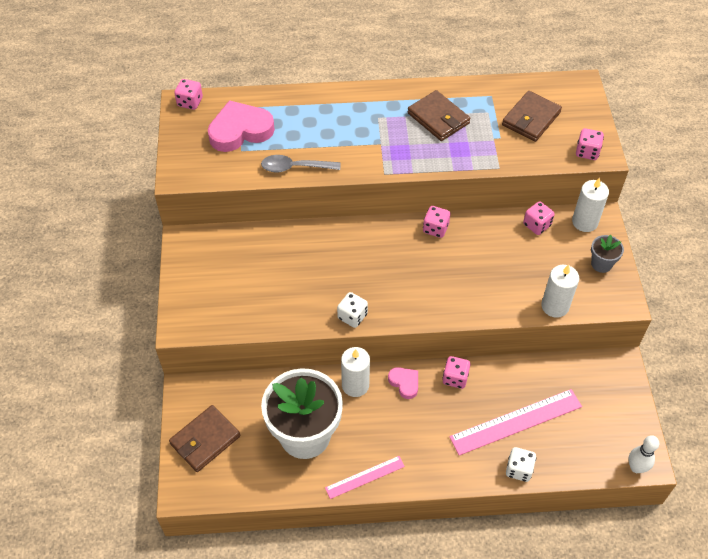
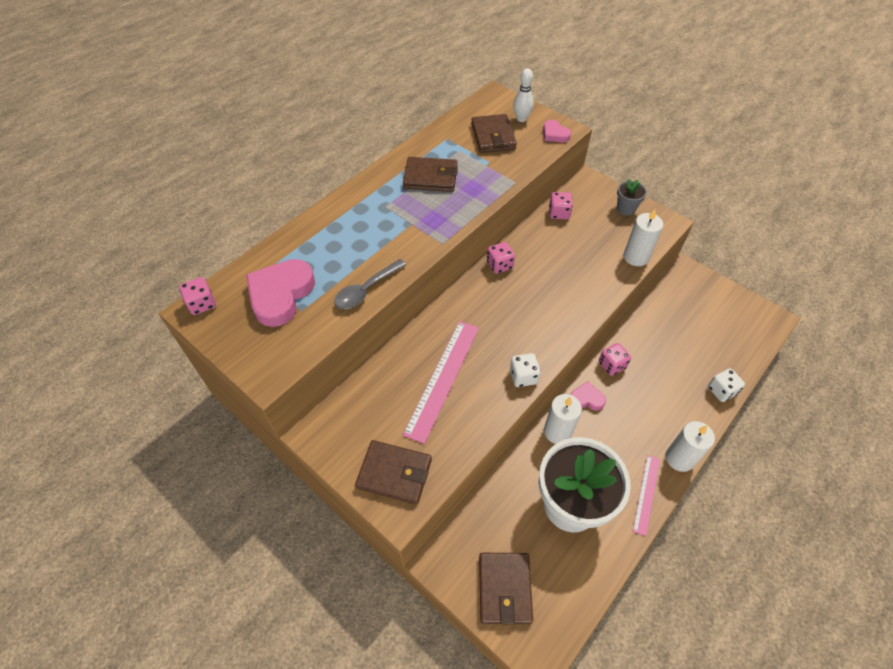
camera: 45 degrees left, 0 degrees up
pink ruler [449,389,582,455] -> pink ruler moved to [403,321,479,444]
white candle [572,178,609,232] -> white candle moved to [666,421,715,472]
pink dice [576,128,604,160] -> pink heart [543,120,571,142]
white bowling pin [628,435,659,473] -> white bowling pin moved to [513,68,534,122]
none -> brown wallet [355,440,432,505]

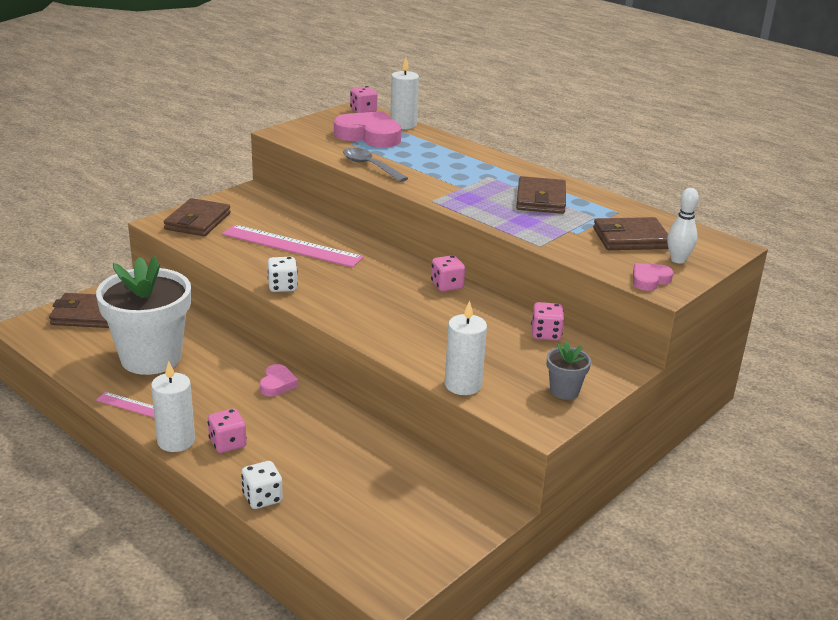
camera: 90 degrees right, 25 degrees down
white candle [544,394,582,444] -> white candle moved to [390,58,419,129]
pink dice [599,343,631,376] -> pink dice moved to [208,409,247,453]

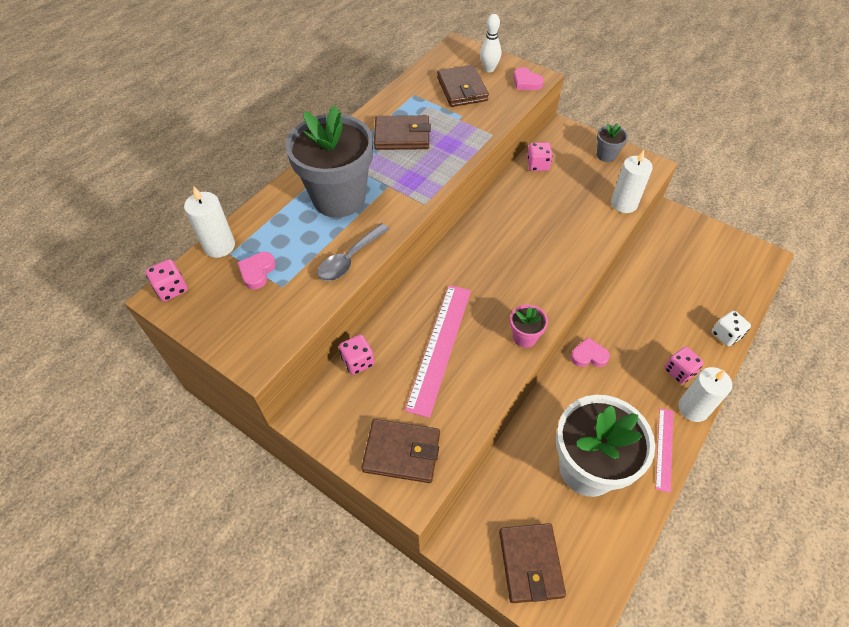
camera: 95 degrees left, 25 degrees up
white dice [268,257,298,292] -> pink flower pot [510,304,548,348]
pink heart [334,111,401,148] -> pink heart [237,252,276,289], size x0.51
pink dice [431,255,465,292] -> pink dice moved to [339,335,375,375]
none -> grey flower pot [285,106,373,218]

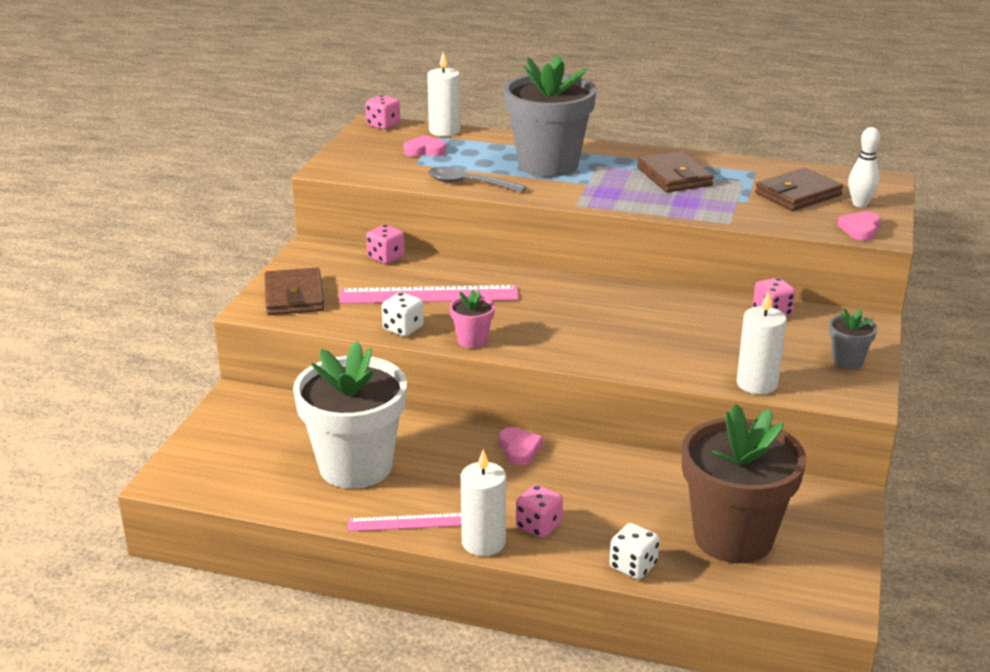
camera: 70 degrees right, 25 degrees down
brown wallet [499,523,566,603] -> none
none -> white dice [382,292,424,337]
none -> brown flower pot [682,404,806,563]

